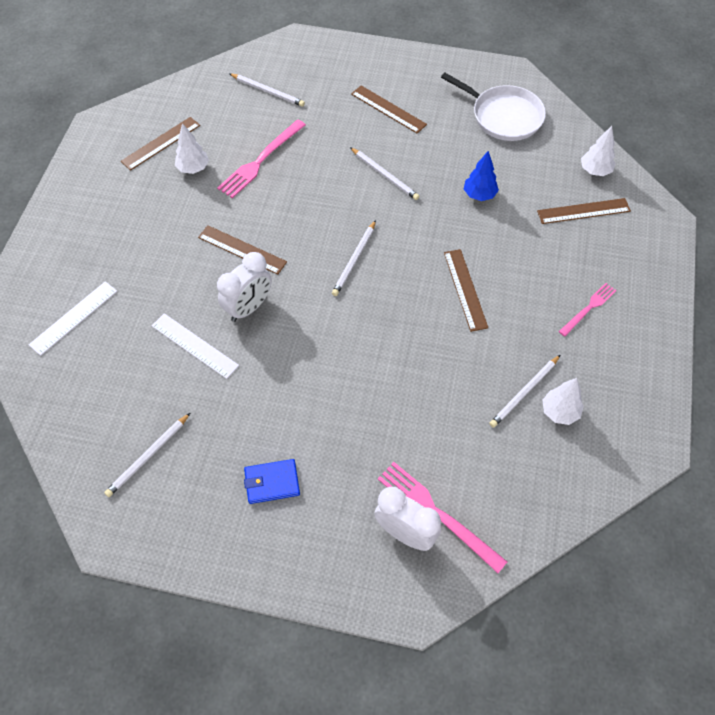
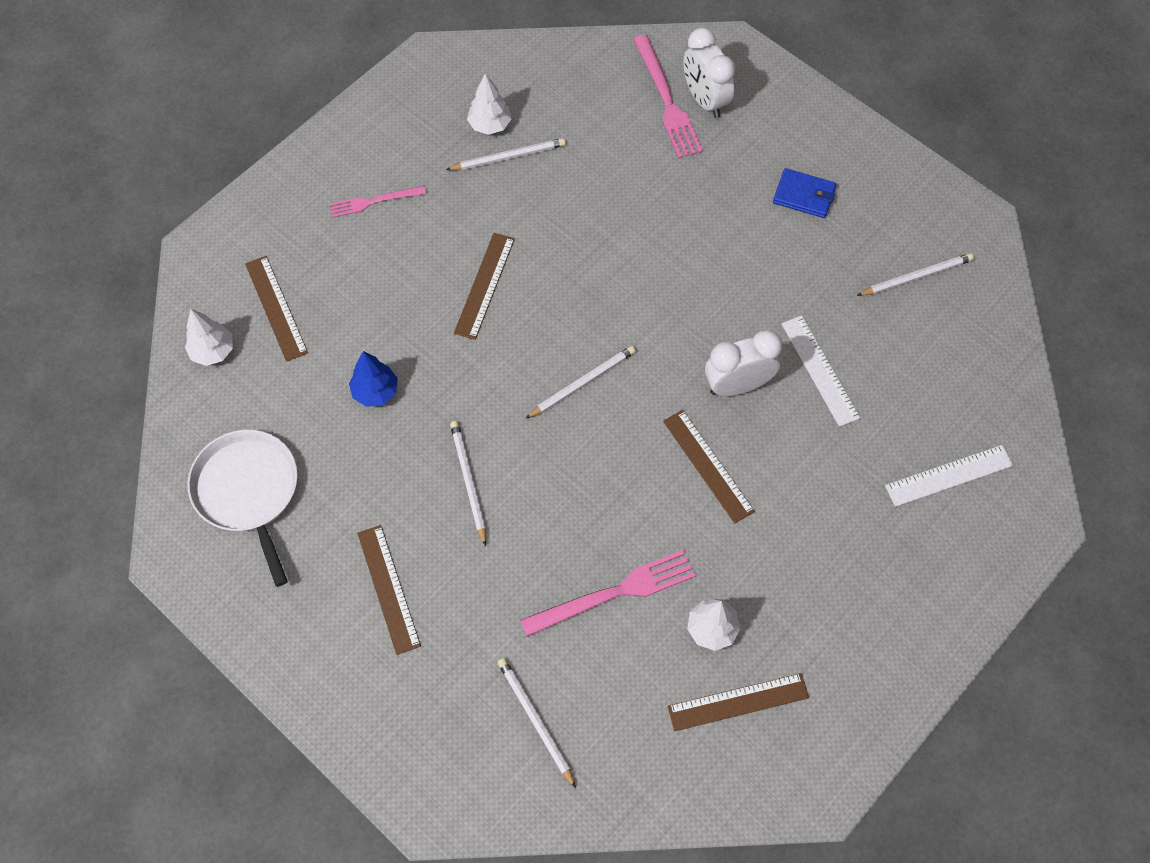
camera: 150 degrees left, 5 degrees up
brown ruler [537,198,631,224] -> brown ruler turned 45 degrees clockwise [245,256,308,362]

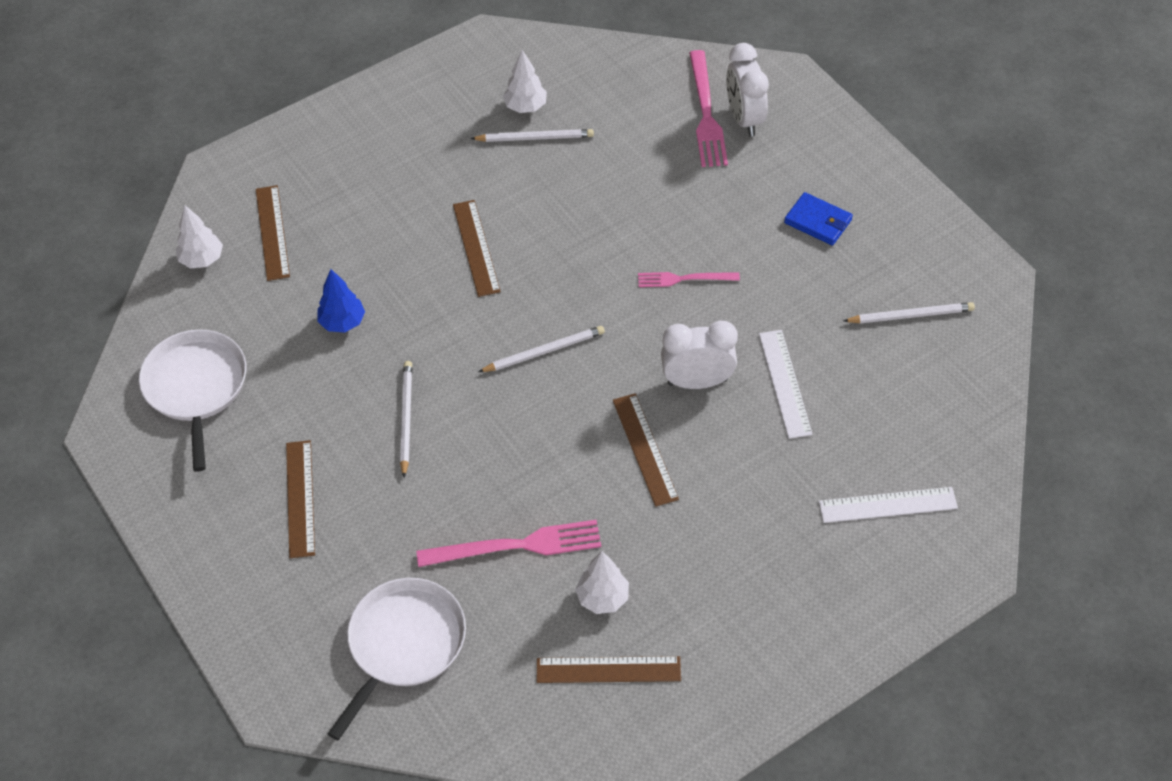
camera: 15 degrees right, 10 degrees down
pink fork [329,186,426,218] -> pink fork moved to [638,272,740,287]
brown ruler [454,233,515,340] -> brown ruler turned 45 degrees counterclockwise [453,200,501,297]
white pencil [498,658,576,788] -> white pan [328,578,466,740]

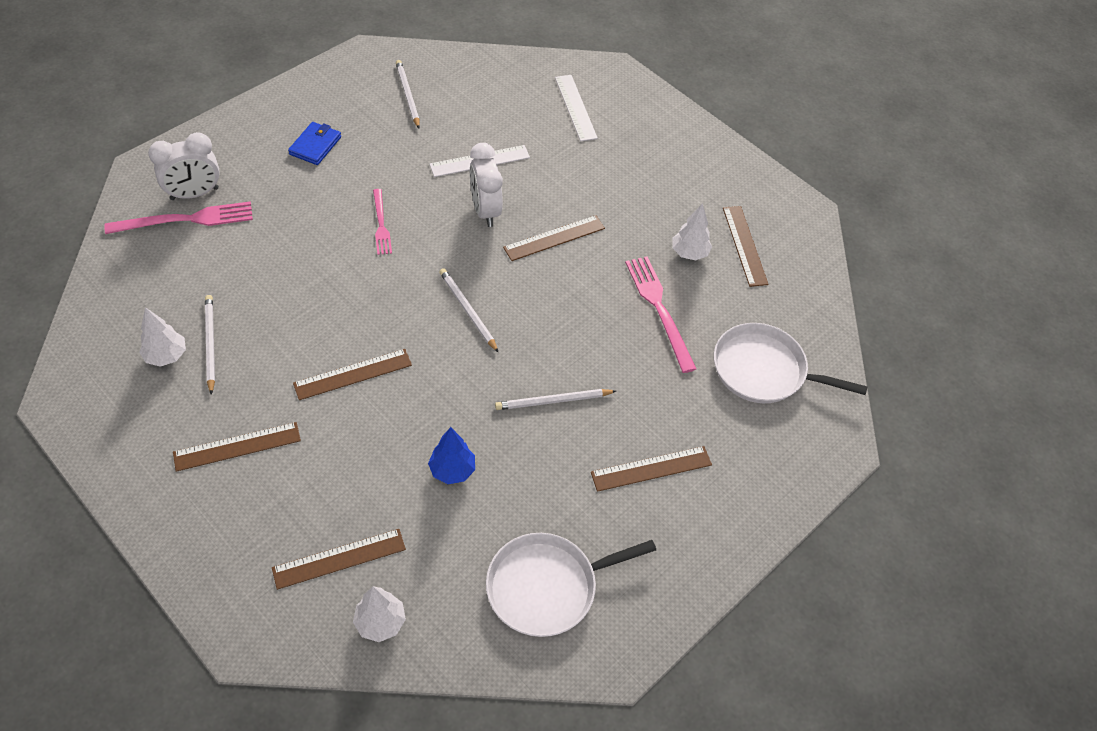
camera: 105 degrees left, 0 degrees up
none -> brown ruler [173,422,301,472]

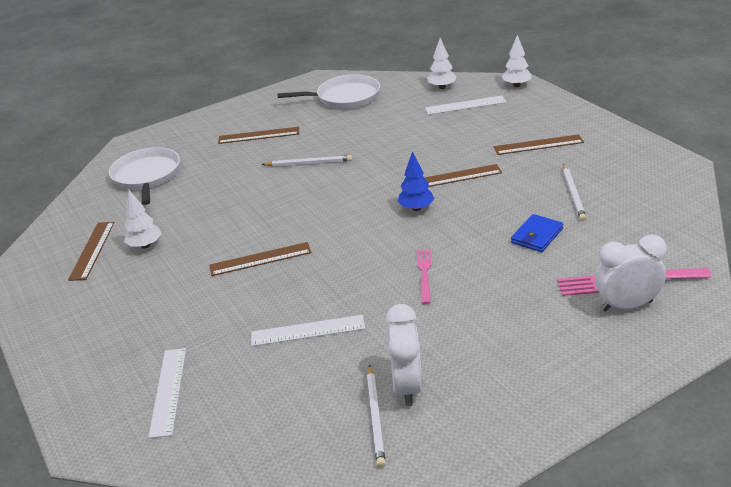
camera: 160 degrees left, 20 degrees down
white tree [139,307,186,367] -> white tree moved to [502,35,532,87]
brown ruler [272,529,406,590] -> white ruler [425,95,507,115]
blue wallet [288,122,341,165] -> blue wallet moved to [511,214,563,252]
blue tree [428,427,475,484] -> blue tree moved to [398,151,434,211]
white pencil [439,268,499,353] -> none
white clock [470,143,503,227] -> white clock moved to [386,304,422,406]
pink fork [625,256,696,373] -> none
white pan [714,323,867,403] -> white pan turned 135 degrees counterclockwise [109,147,180,205]

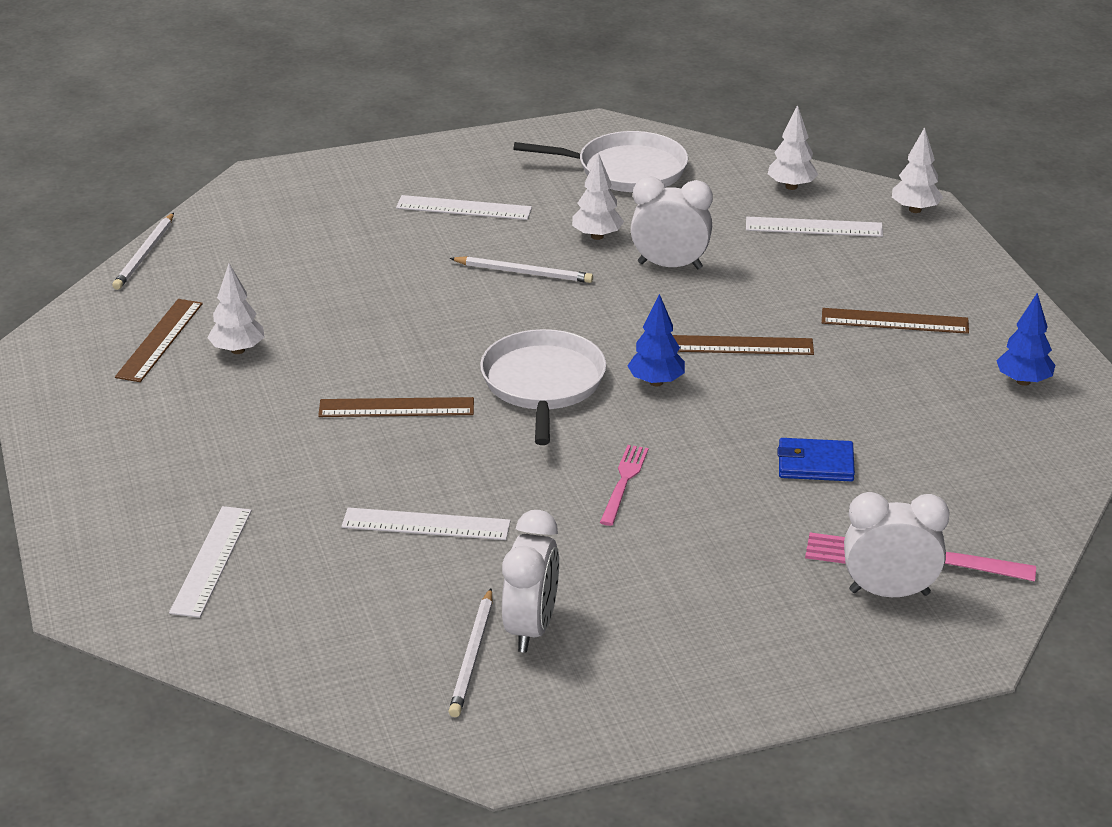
camera: 10 degrees right, 0 degrees up
white pan [109,147,180,205] -> white pan moved to [480,329,606,445]
brown ruler [218,127,299,144] -> white ruler [396,195,532,220]
blue wallet [511,214,563,252] -> blue wallet turned 45 degrees clockwise [778,438,855,481]
white pencil [563,165,587,221] -> white pencil moved to [112,213,174,290]
none -> white tree [572,153,624,240]
none -> white clock [631,176,713,269]
none -> blue tree [996,293,1055,386]

